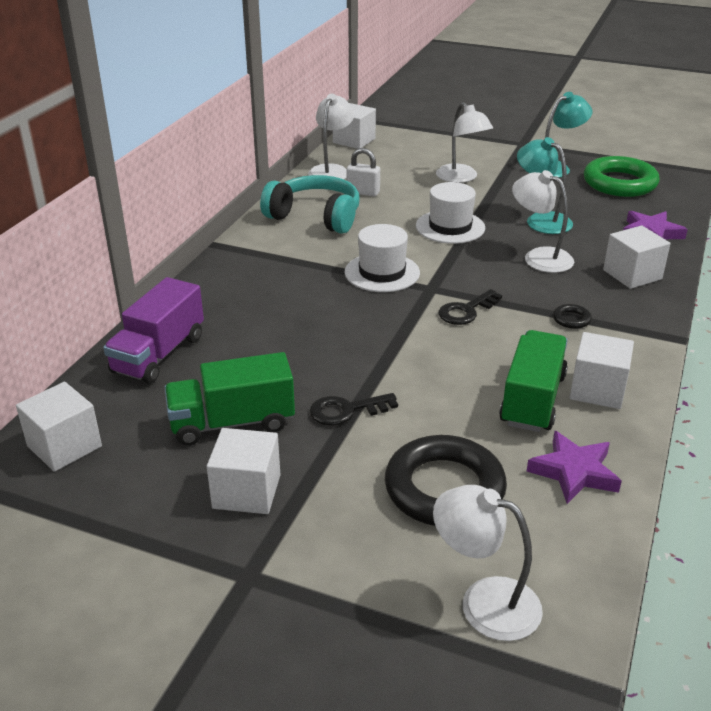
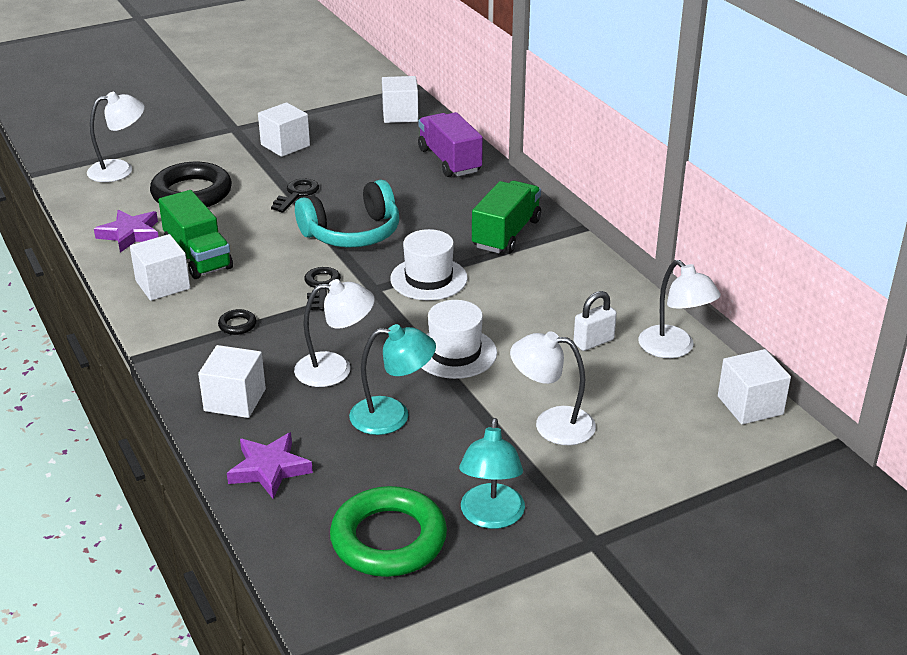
camera: 130 degrees right, 0 degrees up
green truck [164,352,295,446] -> green truck moved to [472,181,541,254]
turquoise headphones [260,175,360,234] -> turquoise headphones moved to [295,179,399,248]

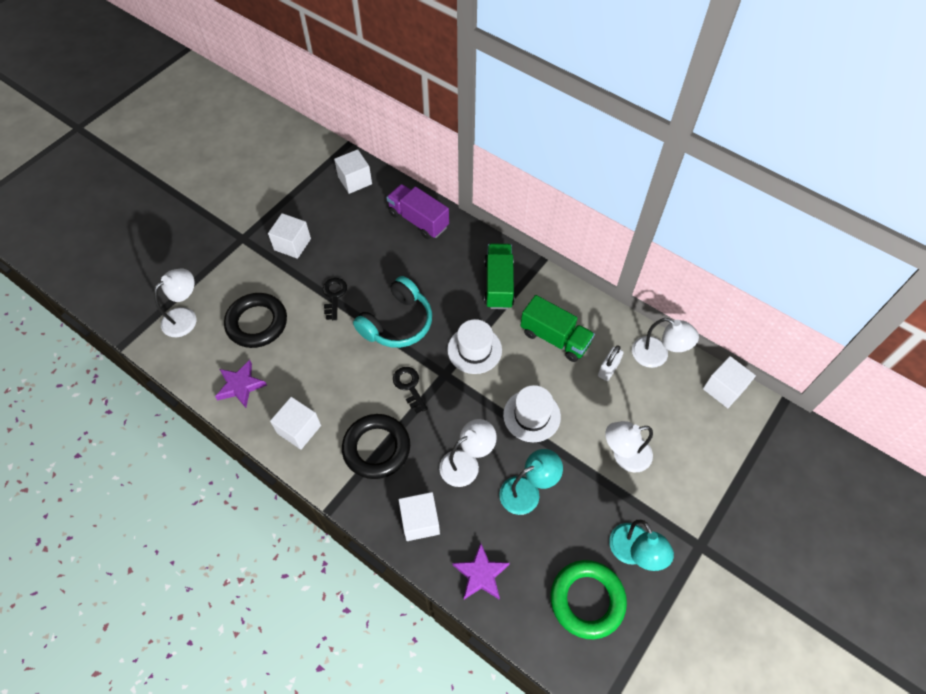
camera: 25 degrees left, 25 degrees up
green truck [158,190,233,279] -> green truck moved to [520,295,595,362]
black ring [218,309,256,335] -> black ring [342,414,410,479], size x2.48

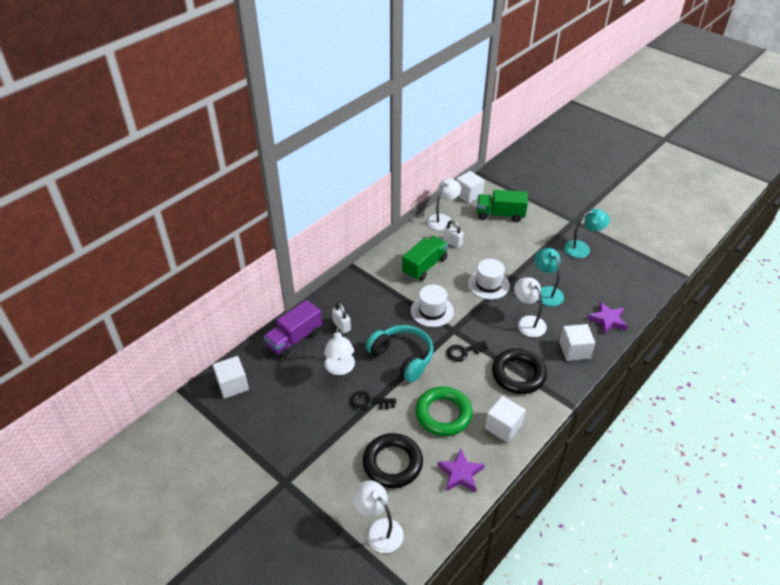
camera: 85 degrees left, 15 degrees down
white cube [268,213,311,259] -> none
green truck [484,244,514,309] -> green truck moved to [477,190,528,222]
green ring [550,560,627,639] -> green ring moved to [415,386,473,436]
white lamp [605,421,653,473] -> white lamp moved to [324,327,355,375]
none -> white padlock [332,302,351,334]

